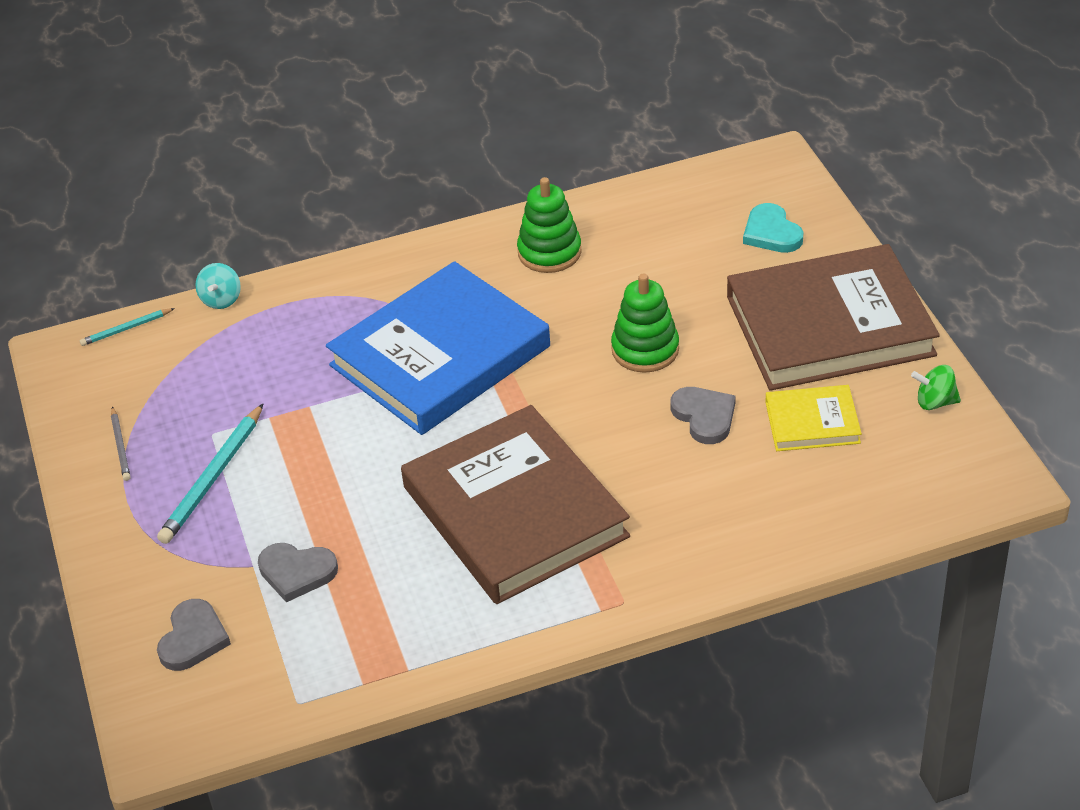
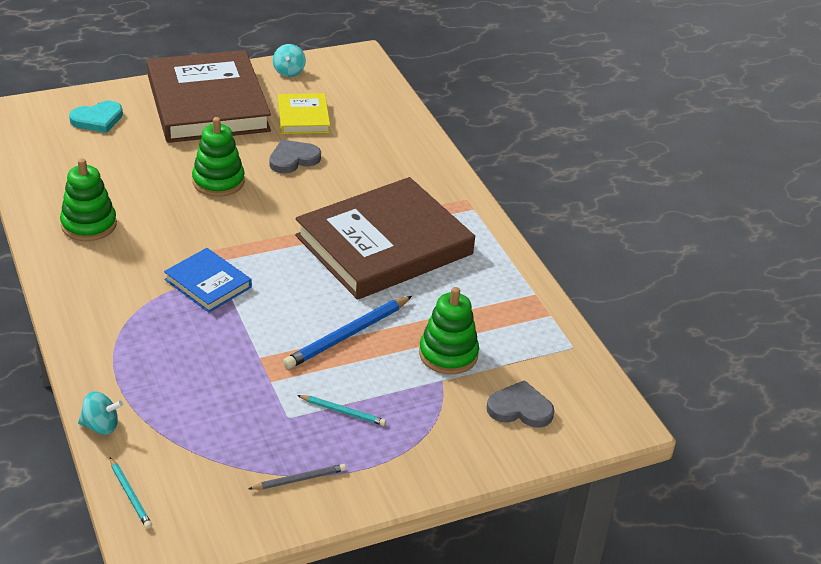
camera: 100 degrees left, 5 degrees down
turquoise pencil [157,404,263,544] -> turquoise pencil [297,395,386,426], size x0.54
grey heart [258,543,338,602] -> green stacking toy [419,287,479,375]
blue book [326,261,550,435] -> blue book [164,248,252,313], size x0.47
green spinning top [911,365,961,410] -> turquoise spinning top [273,44,306,77]
none -> blue pencil [283,296,412,369]

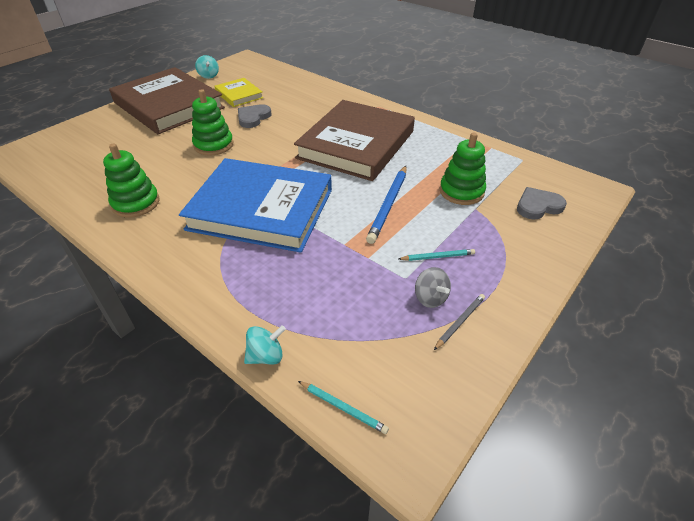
camera: 25 degrees left, 5 degrees up
turquoise heart [69,101,123,133] -> none
blue book [164,248,252,313] -> blue book [179,158,332,253], size x2.14
none -> grey spinning top [415,267,451,308]

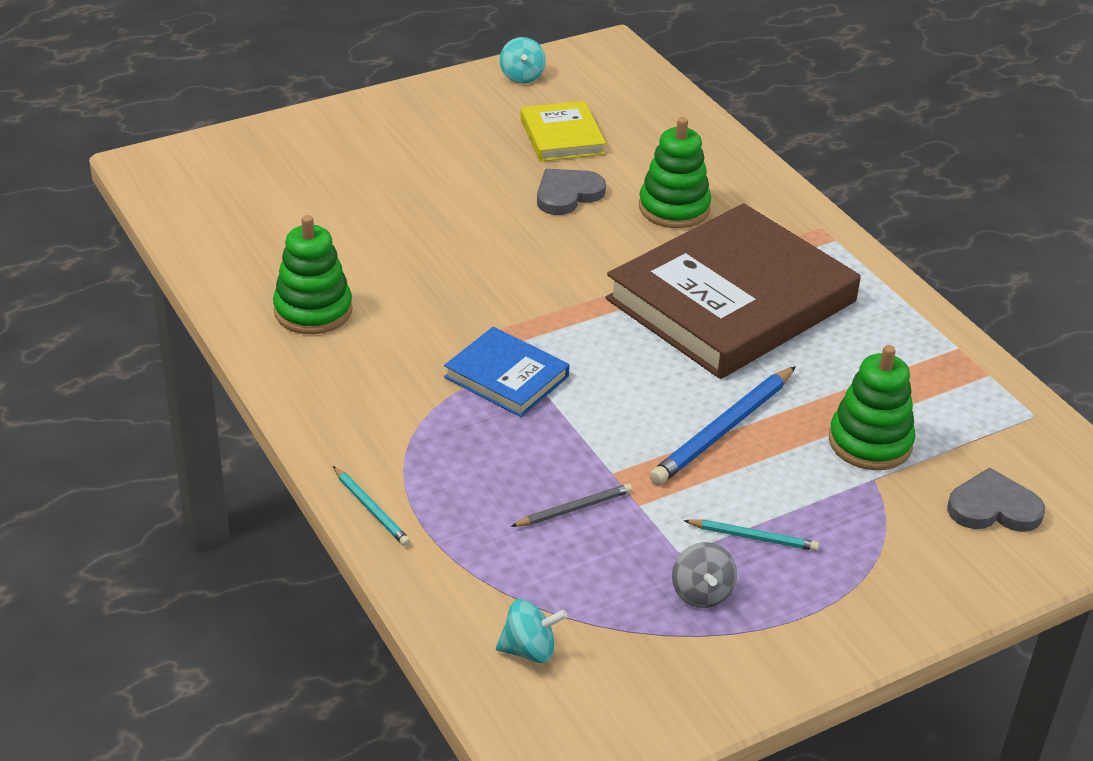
camera: 20 degrees right, 5 degrees down
brown book [109,67,225,134] -> none
blue book [179,158,332,253] -> blue book [444,327,570,417], size x0.47
green stacking toy [192,89,233,156] -> green stacking toy moved to [639,117,711,228]
turquoise spinning top [244,325,286,365] -> turquoise spinning top moved to [496,599,568,663]
turquoise pencil [298,381,389,434] -> turquoise pencil moved to [333,466,410,546]
grey pencil [434,294,485,350] -> grey pencil moved to [511,483,632,527]

